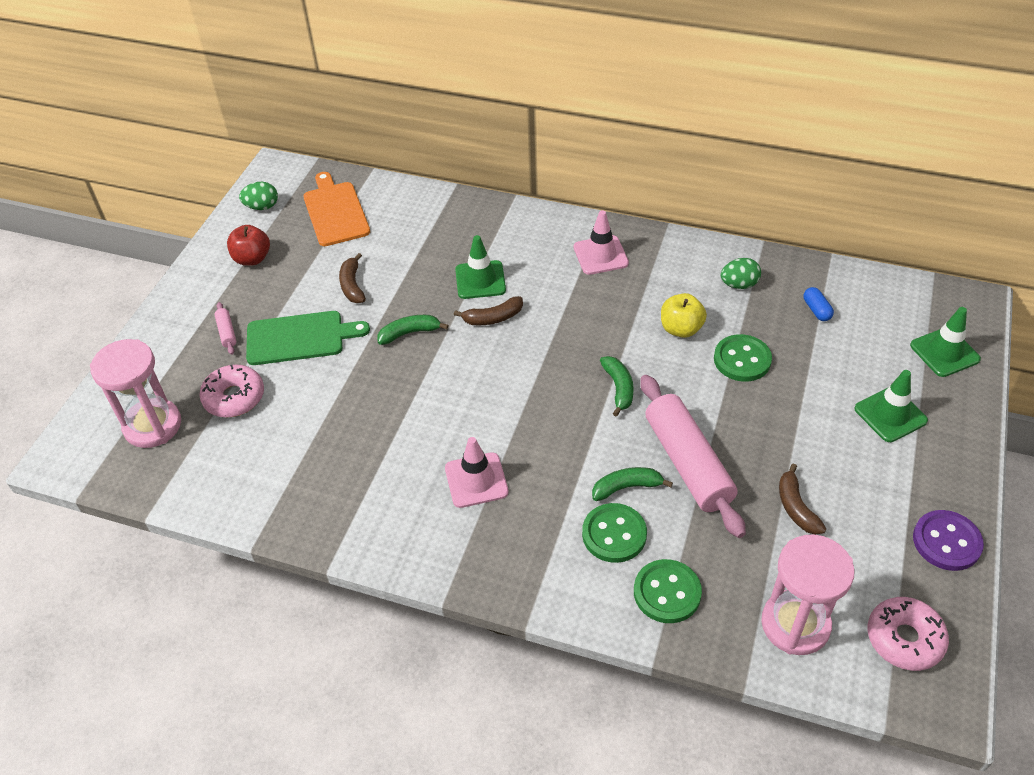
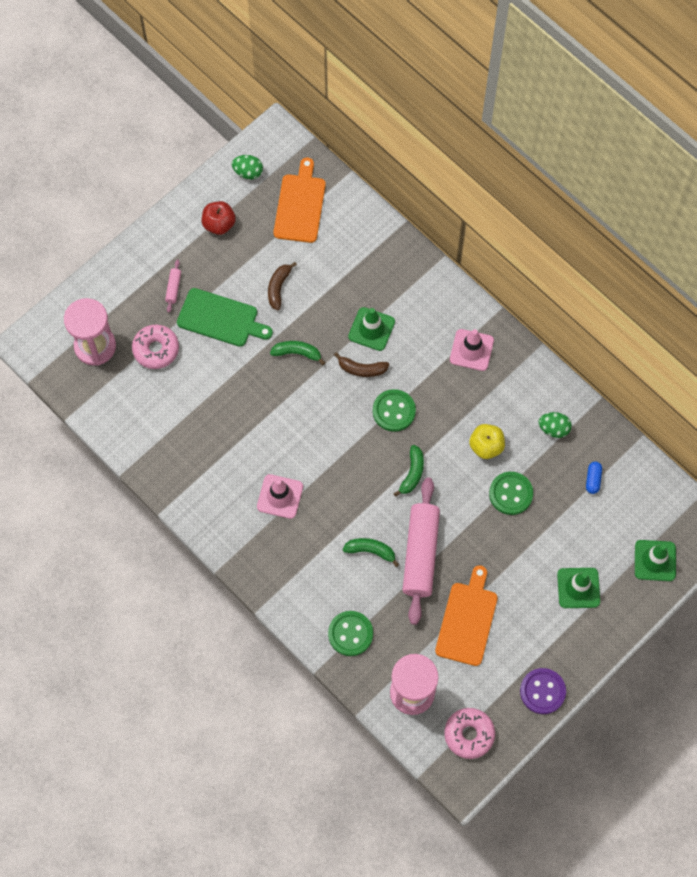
camera: 25 degrees right, 20 degrees up
green button [582,503,647,563] -> green button moved to [373,389,416,432]
brown banana [779,464,826,535] -> orange cutting board [435,565,498,666]

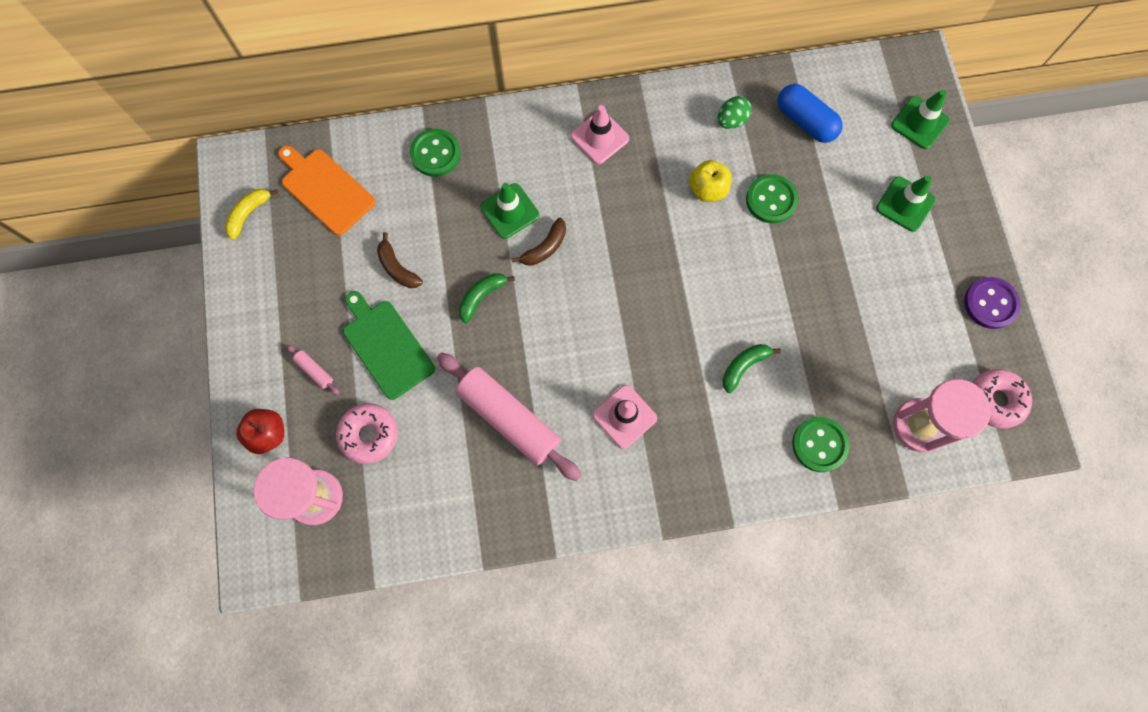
camera: 55 degrees left, 5 degrees up
green cutting board [177,288,273,347] -> green cutting board turned 90 degrees counterclockwise [343,291,435,400]
red apple [202,201,236,235] -> red apple moved to [236,409,284,454]
green egg [232,155,263,179] -> yellow banana [225,189,278,240]
green button [373,389,416,432] -> green button moved to [410,129,461,177]
green banana [393,445,424,497] -> none
pink rolling pin [403,477,440,625] -> pink rolling pin moved to [437,352,581,481]
orange cutting board [435,565,498,666] -> none
blue capsule [586,462,602,494] -> blue capsule [778,84,843,143], size x1.92

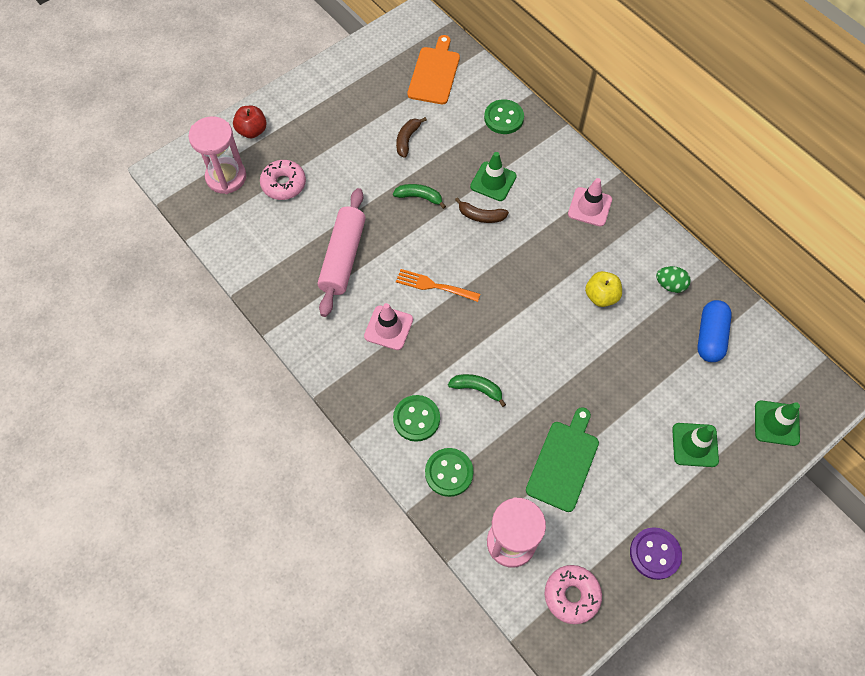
camera: 60 degrees right, 10 degrees down
yellow banana [225,189,278,240] -> none
pink rolling pin [286,344,339,395] -> none
green cutting board [343,291,435,400] -> green cutting board moved to [526,407,599,512]
green button [746,174,798,223] -> green button moved to [393,395,440,442]
none -> orange fork [396,269,480,302]

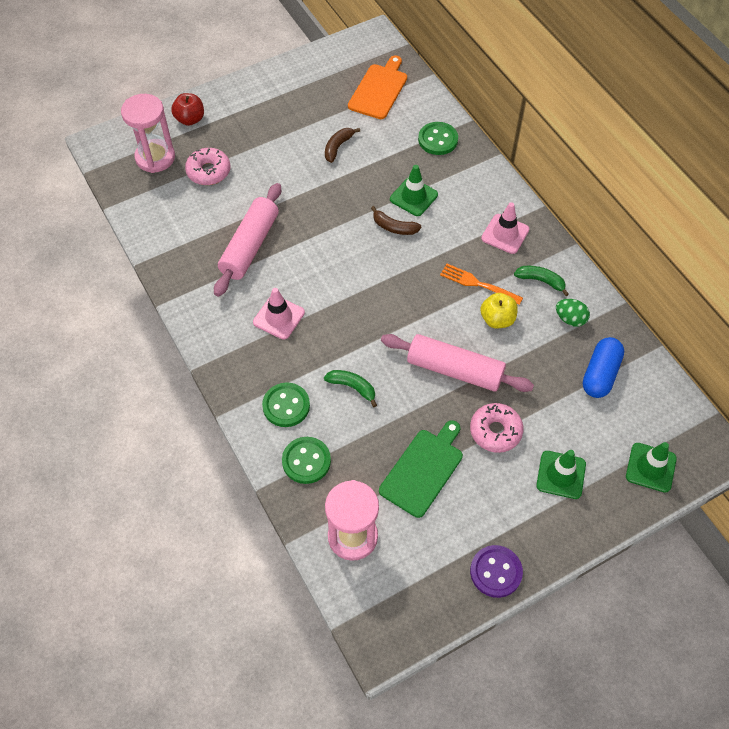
camera: 10 degrees right, 5 degrees down
green banana [393,184,446,209] -> green banana moved to [514,266,569,296]
orange fork [396,269,480,302] -> orange fork moved to [440,264,523,305]
pink donut [545,565,602,624] -> pink donut moved to [470,403,523,453]
none -> pink rolling pin [381,334,534,392]

